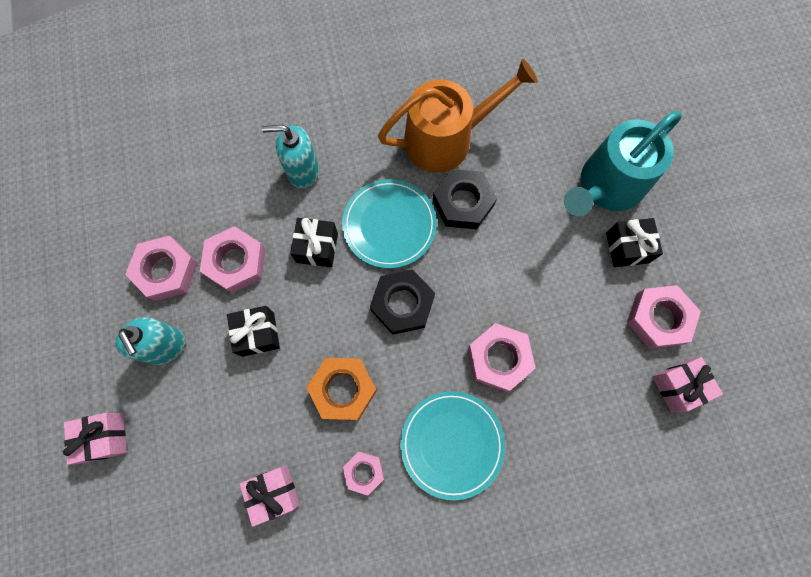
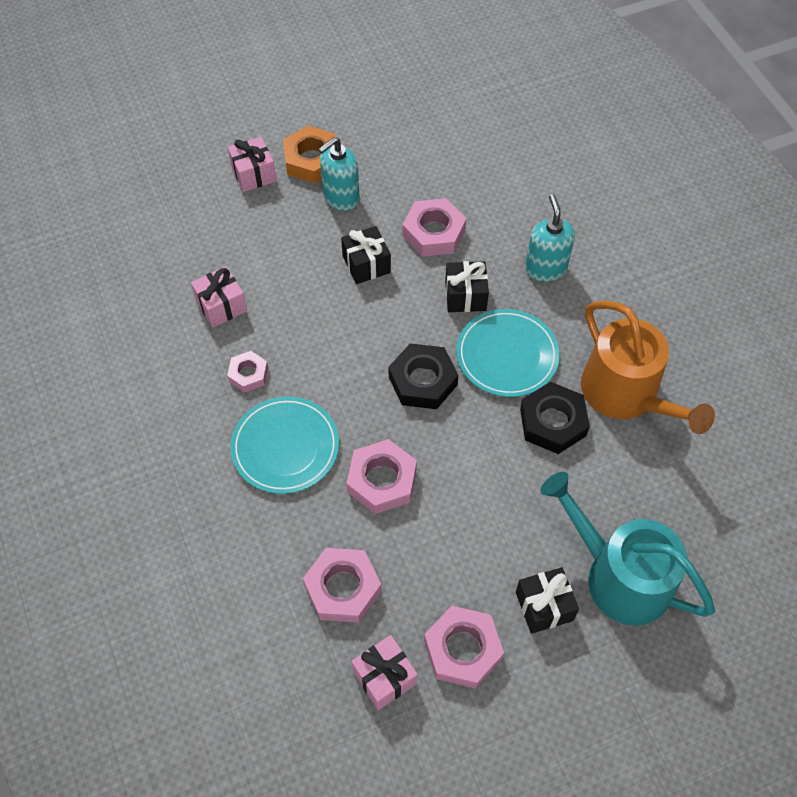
camera: 80 degrees right, 15 degrees down
pink nut [125,236,197,301] -> pink nut moved to [303,548,382,623]
orange nut [306,358,377,420] -> orange nut moved to [283,126,336,183]

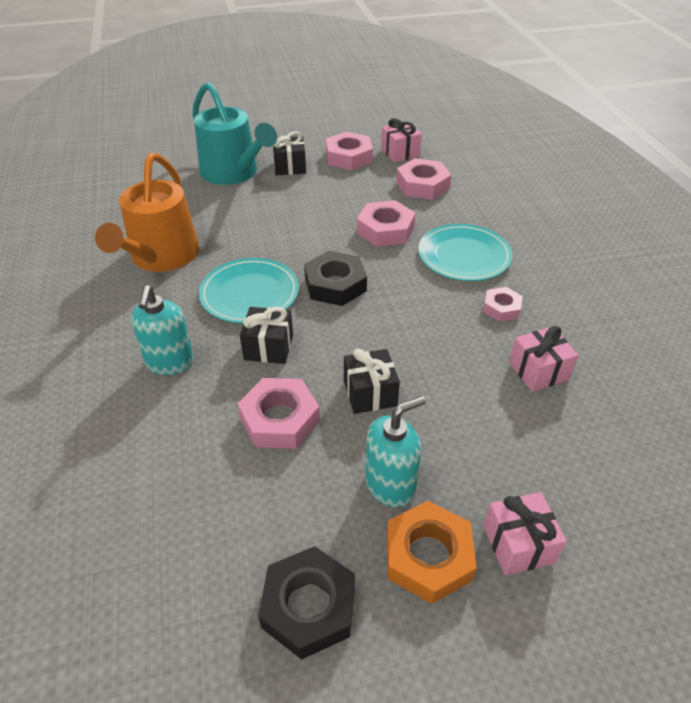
camera: 170 degrees left, 15 degrees down
black nut [520,382,590,454] -> black nut moved to [258,546,355,660]
orange watering can [581,301,715,434] -> orange watering can turned 150 degrees counterclockwise [95,153,199,272]

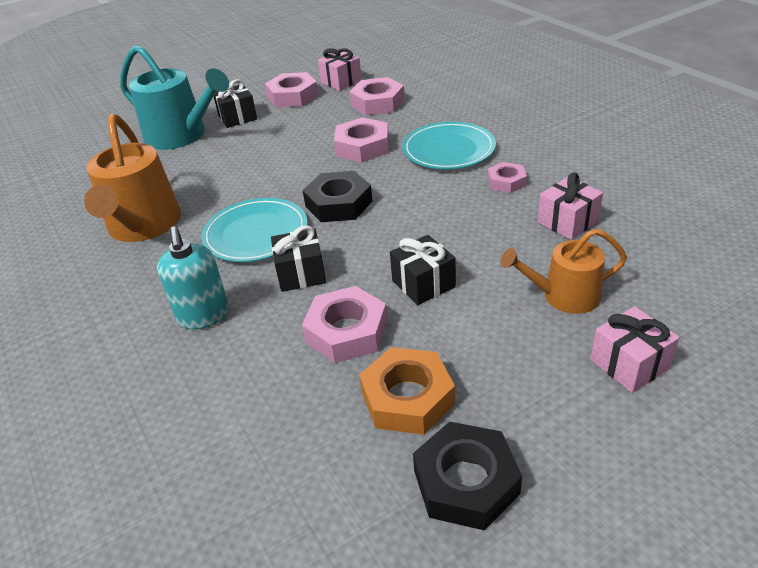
camera: 15 degrees left, 5 degrees down
turquoise soap dispenser [365,396,426,507] -> none
orange nut [387,501,477,604] -> orange nut moved to [359,347,455,435]
none -> orange watering can [500,229,627,314]

